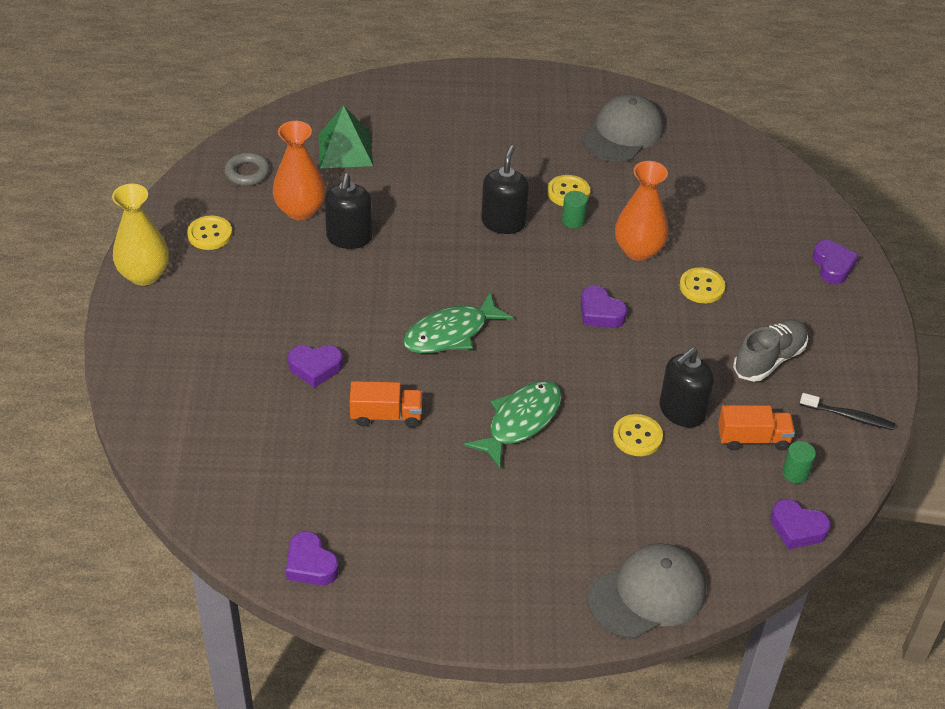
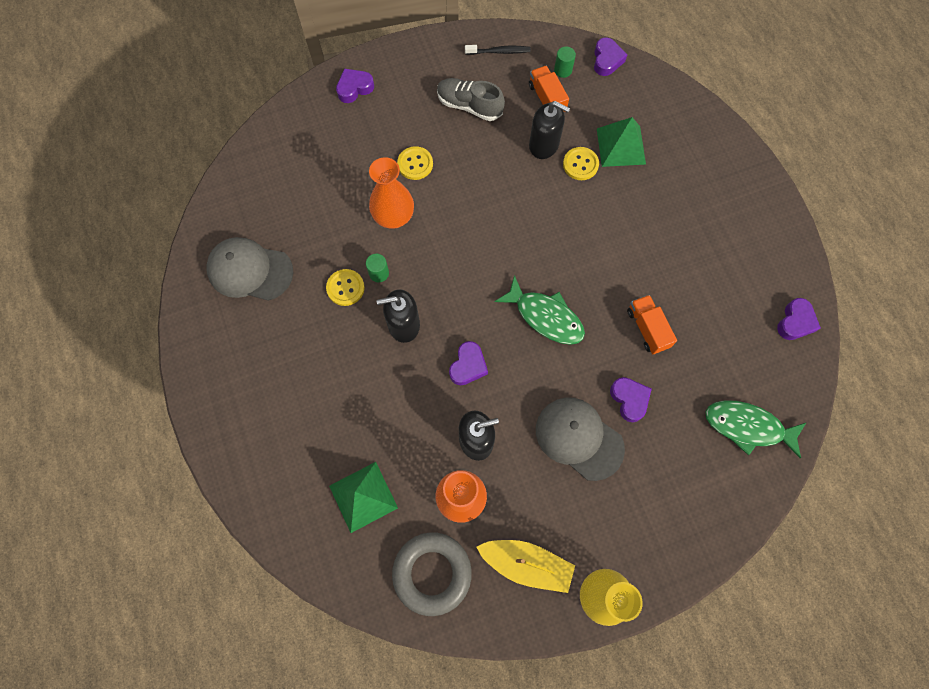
camera: 110 degrees left, 25 degrees up
yellow button [187,215,232,250] -> yellow boat [476,540,575,593]
grey ring [224,152,270,186] -> grey ring [392,532,472,616], size x1.73
green fish [464,381,562,468] -> green fish moved to [706,400,807,458]
purple heart [580,286,627,328] -> purple heart moved to [449,341,488,385]
grey cap [587,543,706,639] -> grey cap moved to [536,397,625,481]
black toothbrush [800,393,896,430] -> black toothbrush turned 90 degrees clockwise [465,45,531,55]
none -> green pyramid [597,117,646,167]

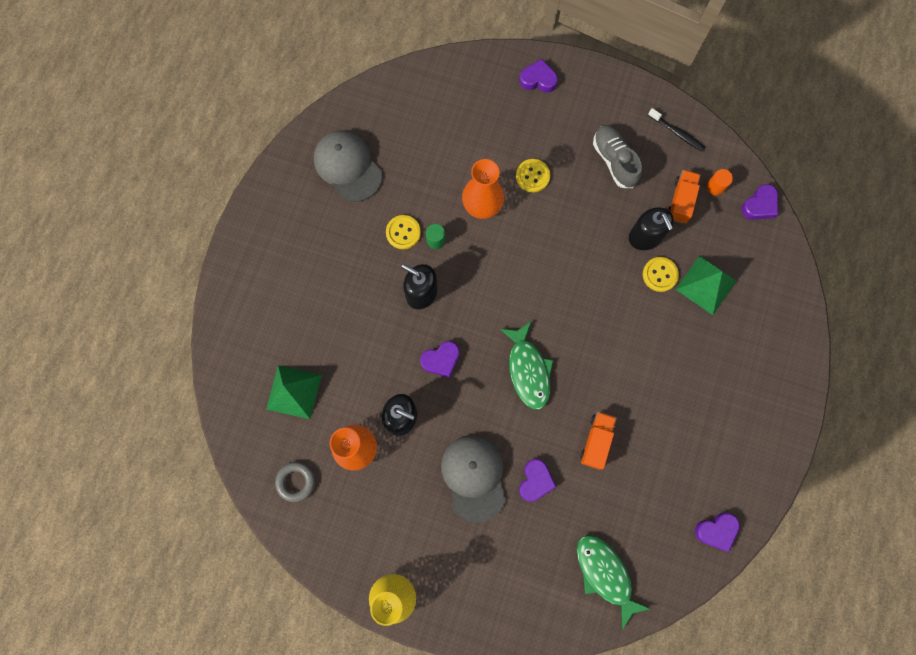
camera: 40 degrees right, 5 degrees up
grey ring [392,532,472,616] -> grey ring [275,462,315,502], size x0.58
yellow boat [476,540,575,593] -> none
green cylinder [554,46,576,78] -> orange cylinder [707,169,733,195]

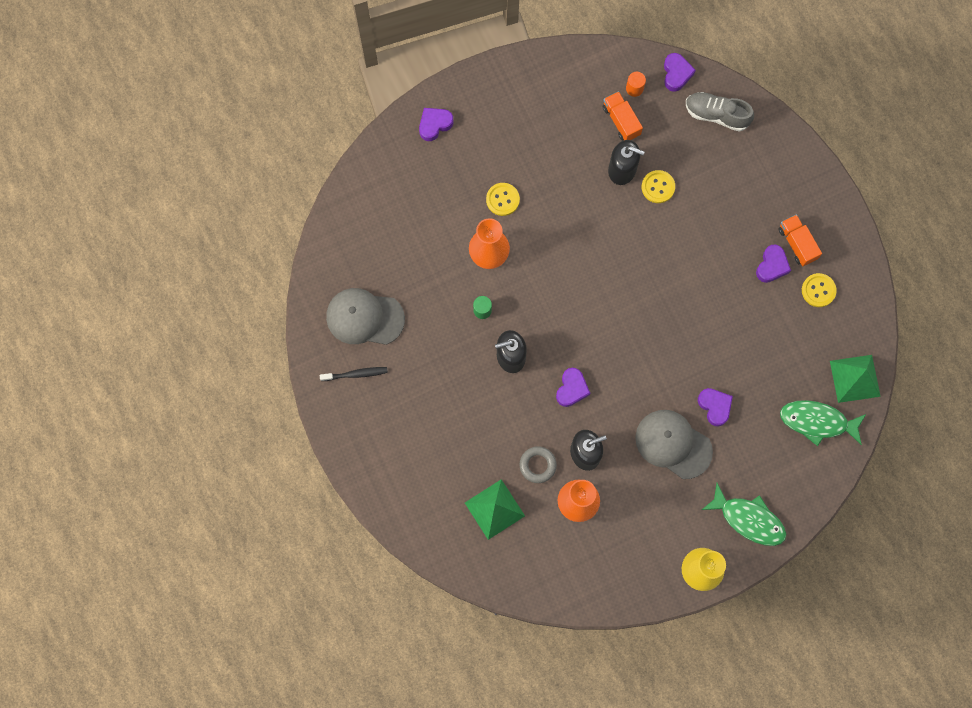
camera: 45 degrees left, 0 degrees up
grey ring [275,462,315,502] -> grey ring moved to [519,446,557,483]
yellow button [386,215,421,249] -> yellow button moved to [802,273,837,307]
green fish [500,321,554,410] -> green fish moved to [702,483,786,546]
orange truck [580,412,617,470] -> orange truck moved to [779,215,822,267]
grey shoe [593,125,642,188] -> grey shoe moved to [686,92,754,131]
black toothbrush [648,108,705,152] -> black toothbrush moved to [320,367,388,381]
green pyramid [676,256,736,315] -> green pyramid moved to [830,355,881,403]
purple heart [695,513,740,552] -> purple heart moved to [756,244,791,283]

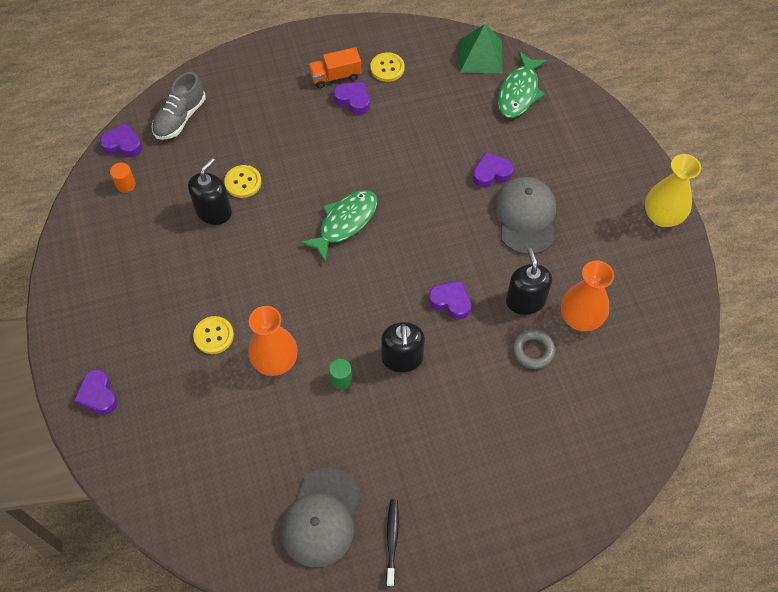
camera: 80 degrees left, 15 degrees down
green pyramid [465,479,525,540] -> none
orange truck [603,91,643,141] -> none
grey cap [635,410,713,479] -> grey cap turned 135 degrees clockwise [494,177,556,255]
green fish [702,483,786,546] -> green fish moved to [299,190,378,263]

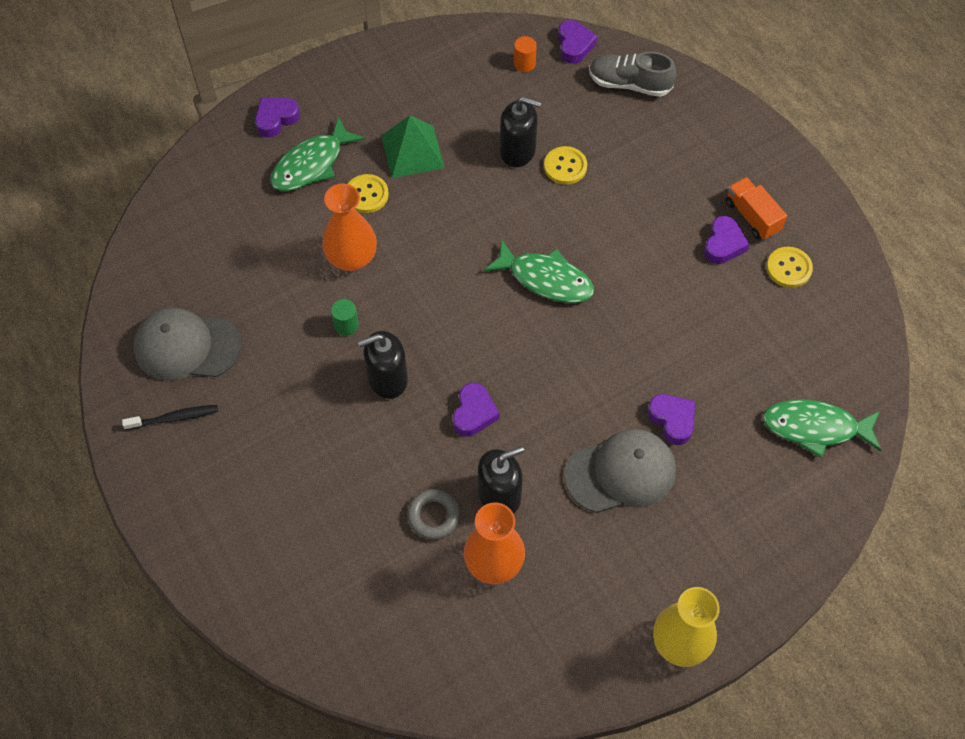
camera: 75 degrees right, 0 degrees up
green pyramid [460,24,503,73] -> green pyramid moved to [381,115,445,178]
none -> green fish [270,117,365,191]

